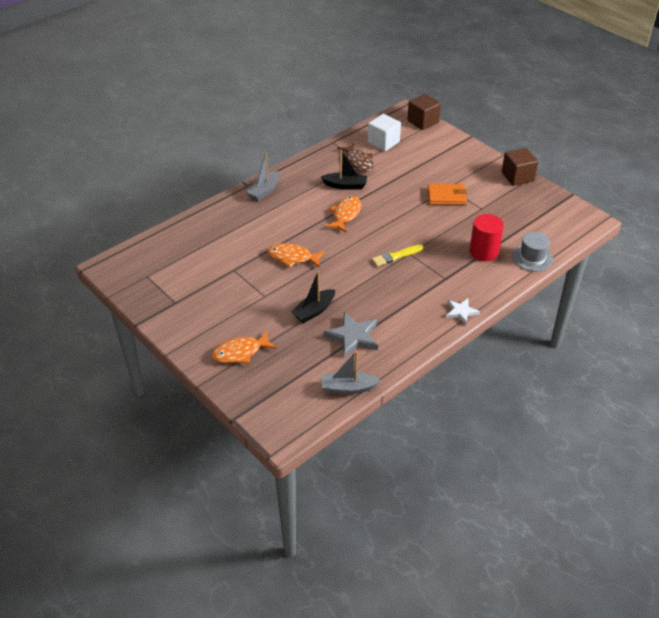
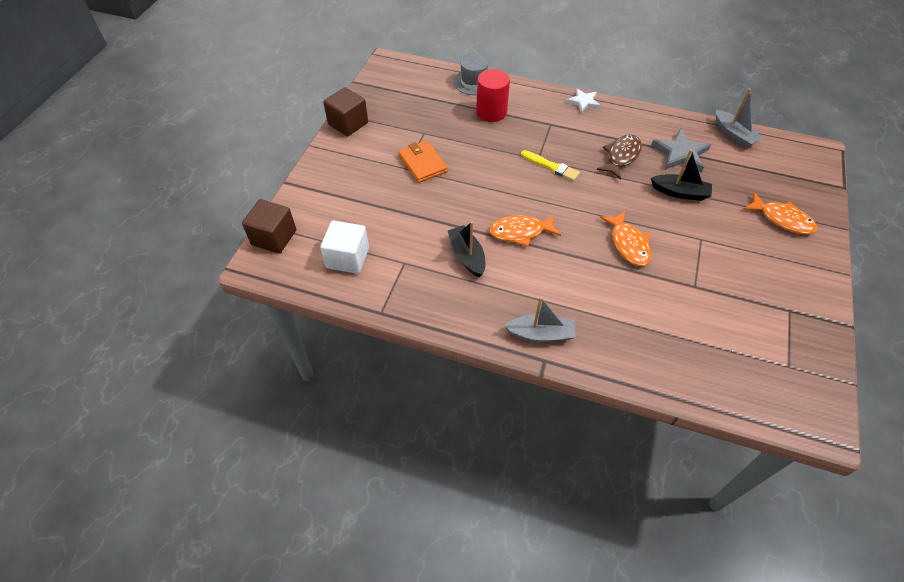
camera: 120 degrees left, 10 degrees up
brown fish [337,142,374,172] -> brown fish moved to [596,134,642,180]

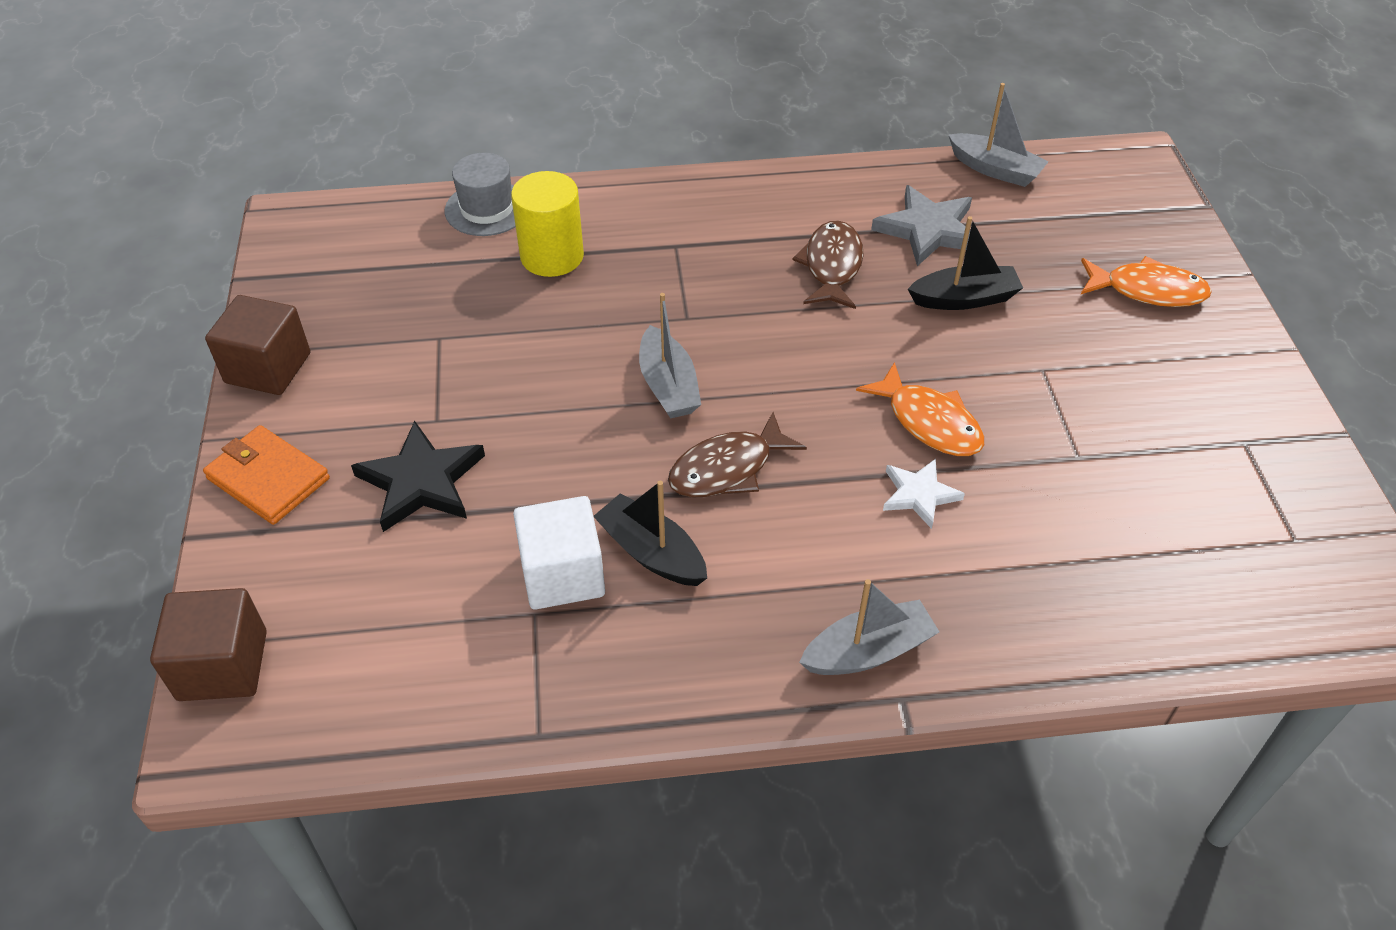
camera: 25 degrees left, 5 degrees down
white cube [320,220,369,274] -> white cube moved to [513,496,605,610]
orange wallet [398,141,448,183] -> orange wallet moved to [203,425,330,525]
red cylinder [476,69,510,122] -> yellow cylinder [511,171,584,277]
orange fish [489,214,561,247] -> brown fish [668,412,807,498]
yellow brush [521,150,580,181] -> none
white star [566,88,600,113] -> white star moved to [883,459,965,529]
none -> black star [351,421,485,532]
none -> grey boat [639,293,701,418]

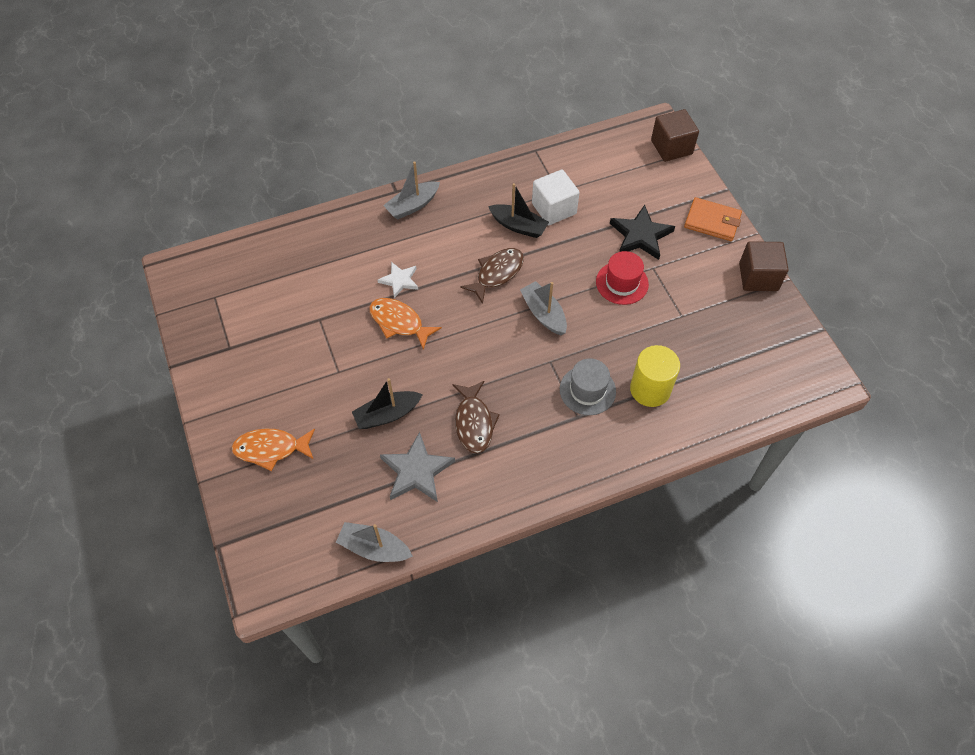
camera: 165 degrees right, 10 degrees up
grey hat [445,153,516,236] -> grey hat moved to [560,358,616,415]
none -> red hat [596,251,649,305]

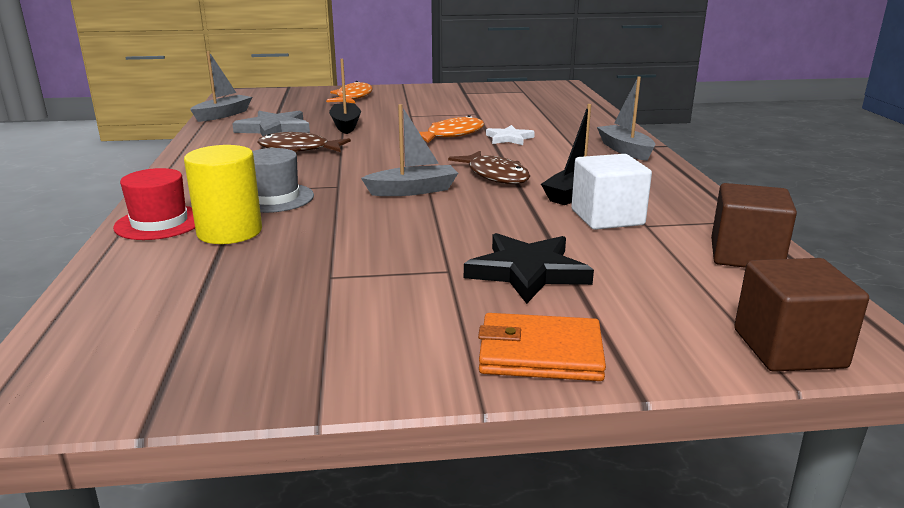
camera: 105 degrees right, 35 degrees down
red hat [596,251,649,305] -> red hat moved to [113,168,195,240]
orange wallet [684,197,742,241] -> orange wallet turned 60 degrees clockwise [478,313,606,381]
brown cube [739,241,789,291] -> brown cube moved to [711,183,797,268]

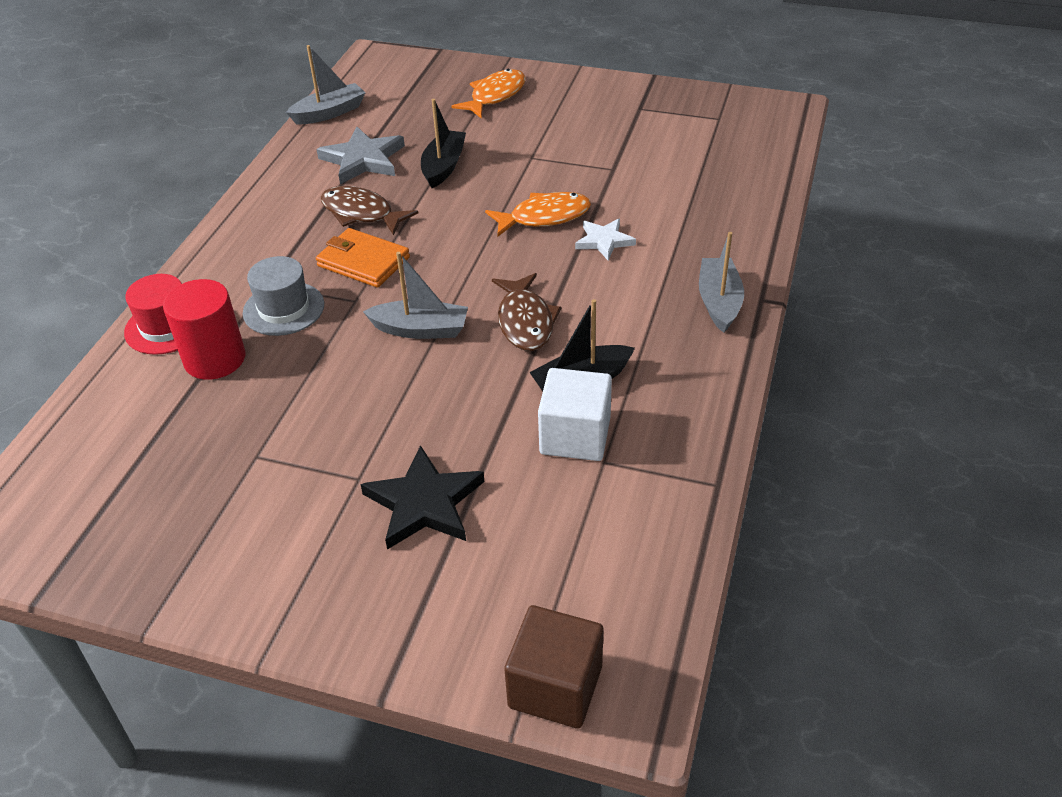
camera: 25 degrees right, 20 degrees up
yellow cylinder [184,145,262,244] -> red cylinder [163,279,245,380]
orange wallet [478,313,606,381] -> orange wallet moved to [316,228,410,288]
brown cube [711,183,797,268] -> none

